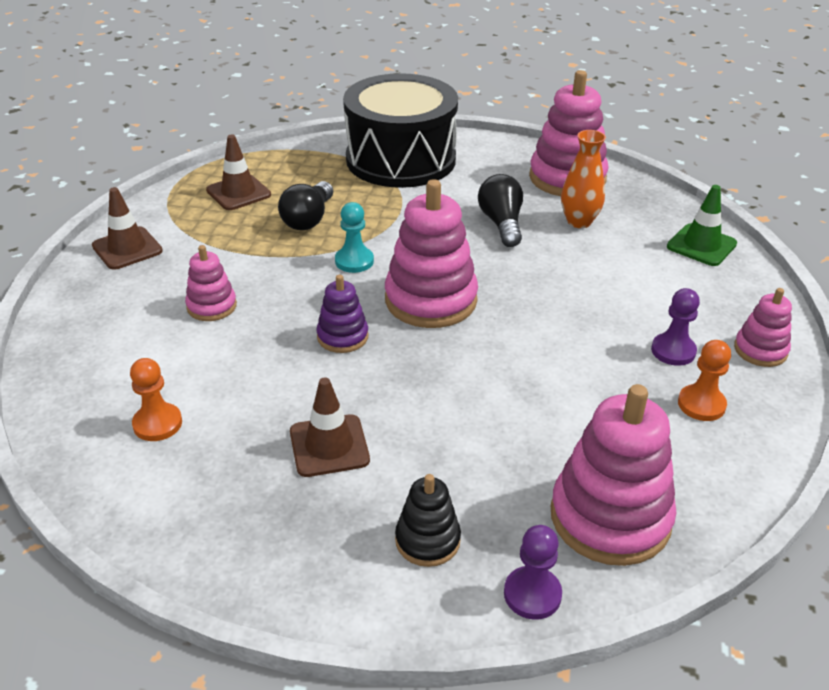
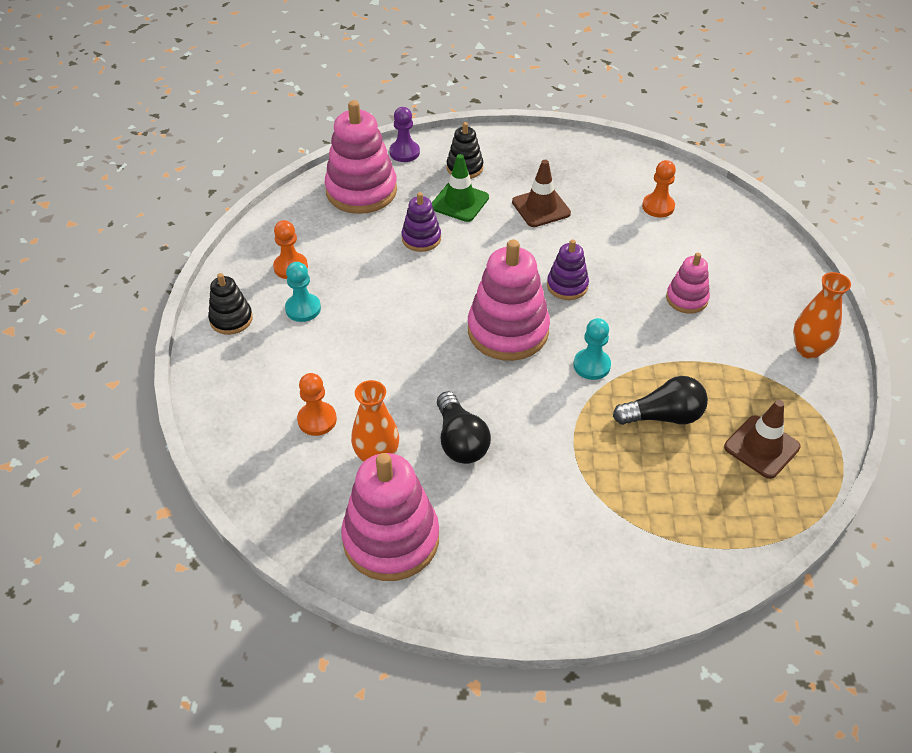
camera: 170 degrees right, 10 degrees up
brown traffic cone [92,187,163,270] -> orange vase [793,272,851,359]
black light bulb [278,181,333,230] -> black light bulb turned 75 degrees clockwise [613,376,708,425]
black drum [343,73,458,188] -> none
purple pawn [651,288,700,366] -> turquoise pawn [285,262,321,322]
green traffic cone [667,185,737,266] -> green traffic cone moved to [432,154,489,222]
pink stacking toy [734,288,792,367] -> black stacking toy [208,273,253,335]
none -> orange pawn [297,373,337,436]
none -> purple stacking toy [401,192,441,252]

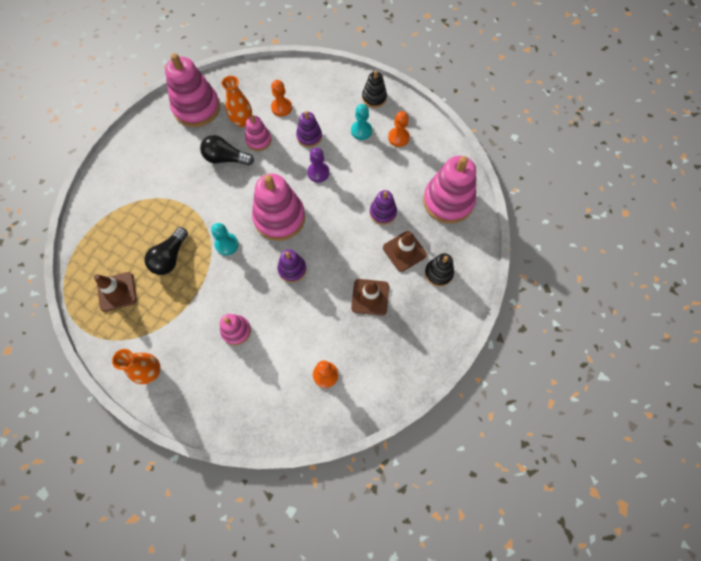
camera: 120 degrees right, 20 degrees up
purple pawn [389,107,420,162] -> purple pawn moved to [307,148,330,183]
green traffic cone [432,154,489,222] -> brown traffic cone [383,231,427,272]
none -> pink stacking toy [245,115,272,151]
none -> purple stacking toy [296,111,322,147]

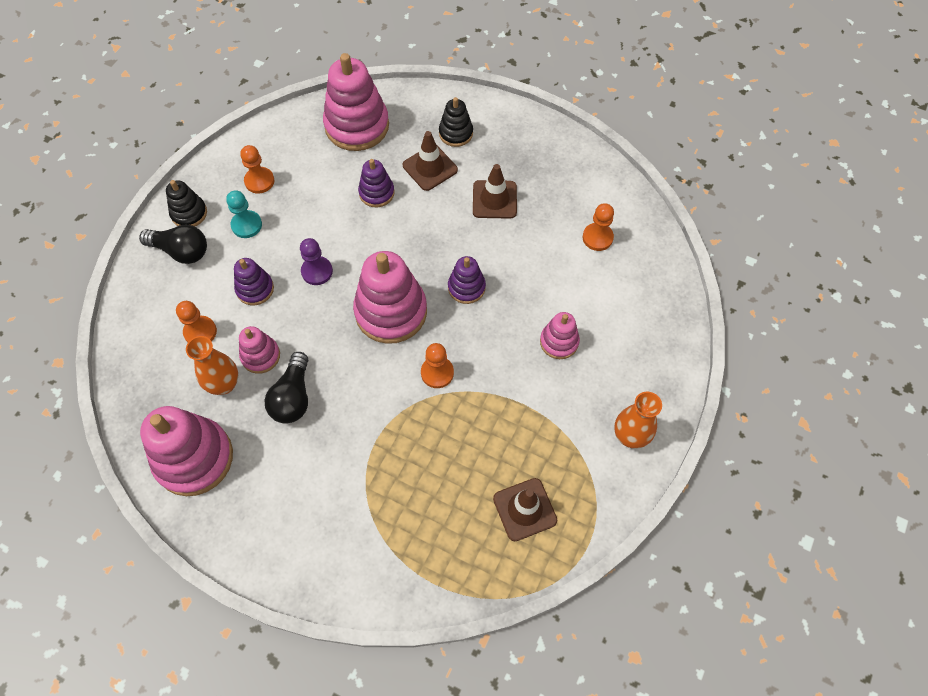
camera: 95 degrees left, 5 degrees down
black light bulb [145,227,188,275] -> black light bulb moved to [139,224,207,264]
turquoise pawn [211,223,239,255] -> orange pawn [421,343,454,388]

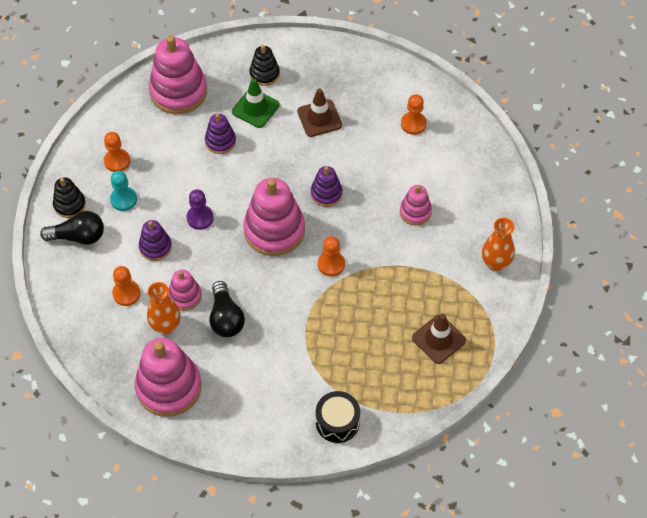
camera: 20 degrees left, 5 degrees down
brown traffic cone [403,131,458,191] -> green traffic cone [232,78,280,128]
none -> black drum [316,391,360,443]

